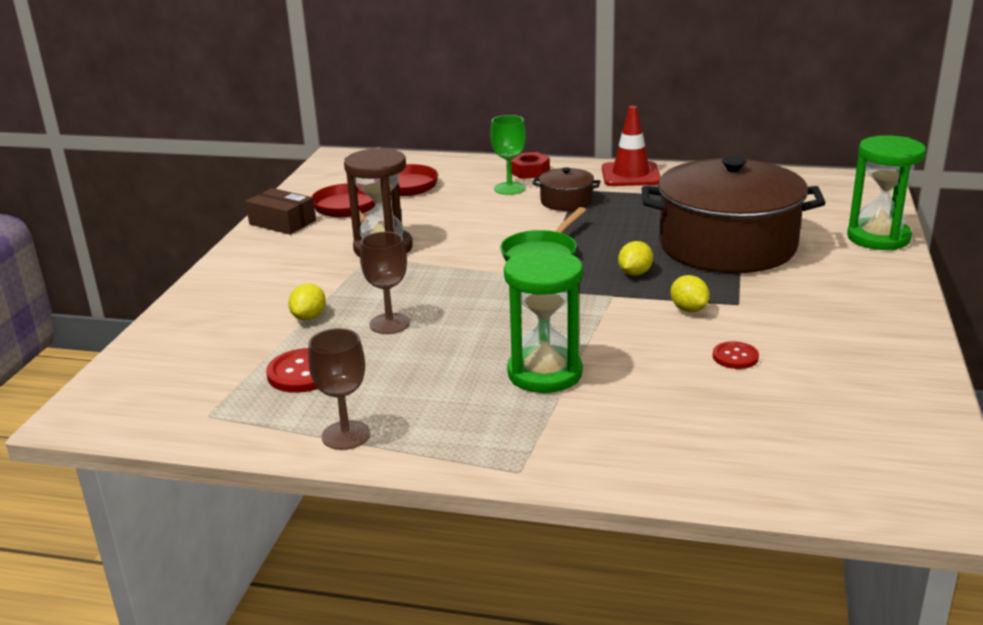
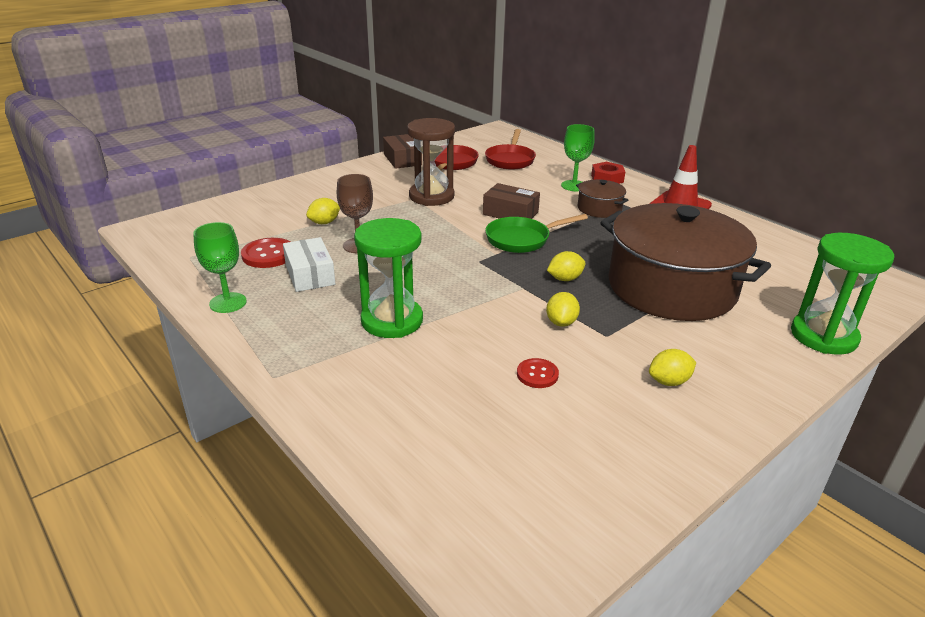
camera: 35 degrees right, 5 degrees up
brown goblet [308,328,370,450] -> green goblet [193,222,247,313]
none -> white box [283,237,335,292]
none -> brown box [483,183,540,219]
none -> yellow lemon [649,349,696,386]

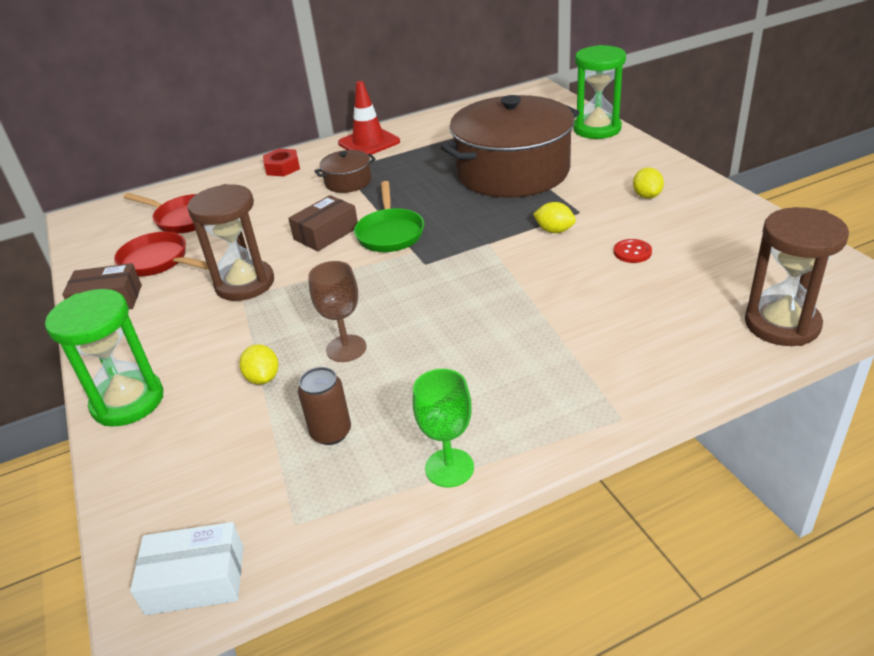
camera: 70 degrees left, 5 degrees up
red button [241,238,290,268] -> brown can [298,367,351,445]
white box [283,237,335,292] -> white box moved to [130,522,243,615]
green hourglass [354,218,423,338] -> green hourglass moved to [45,289,163,427]
yellow lemon [547,251,586,281] -> none
green goblet [561,124,595,191] -> none
none -> brown hourglass [745,207,849,346]

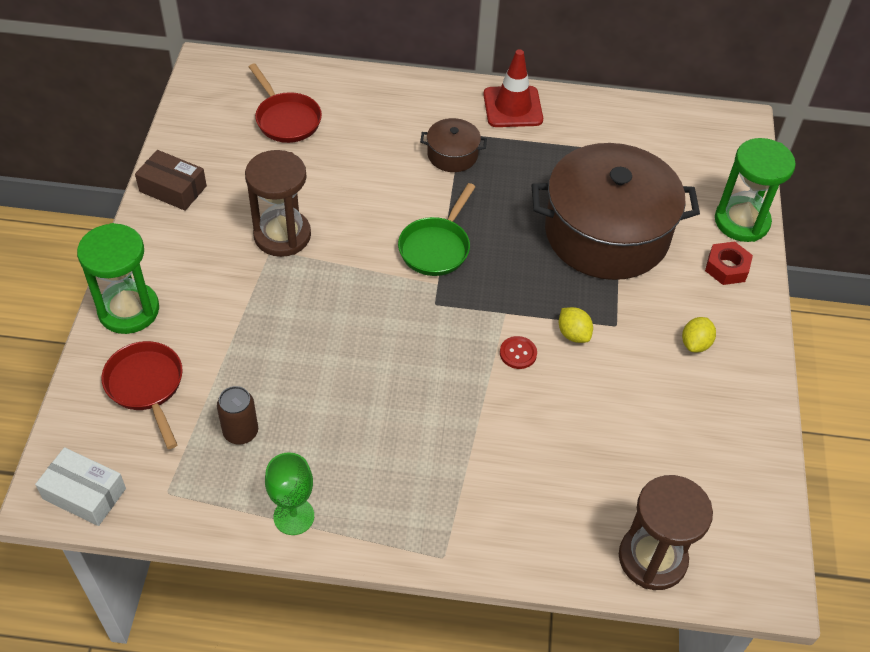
camera: 25 degrees right, 15 degrees up
red pan [114,232,209,276] -> red pan moved to [101,341,183,449]
yellow lemon [239,344,278,385] -> none
red nut [263,149,300,176] -> red nut moved to [705,241,753,285]
brown box [288,195,358,251] -> none
brown goblet [308,261,366,362] -> none
red button [614,239,652,263] -> red button moved to [500,336,537,369]

